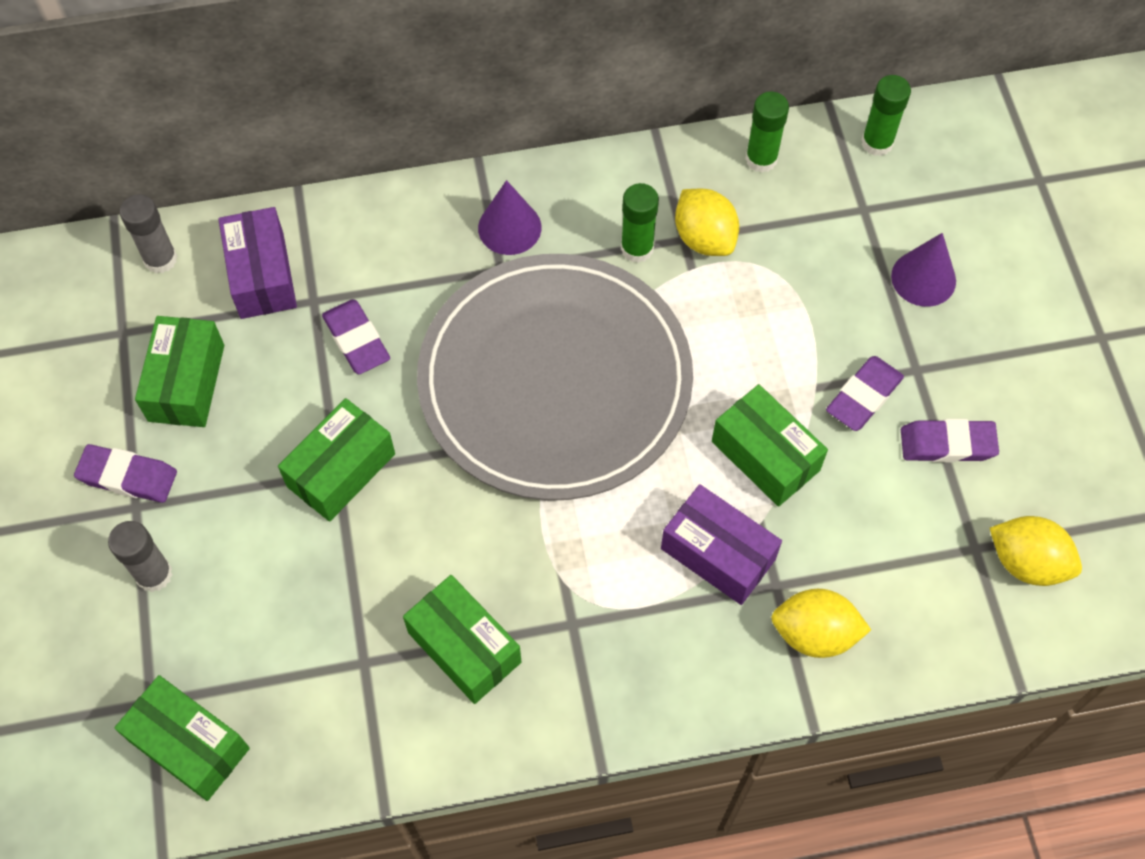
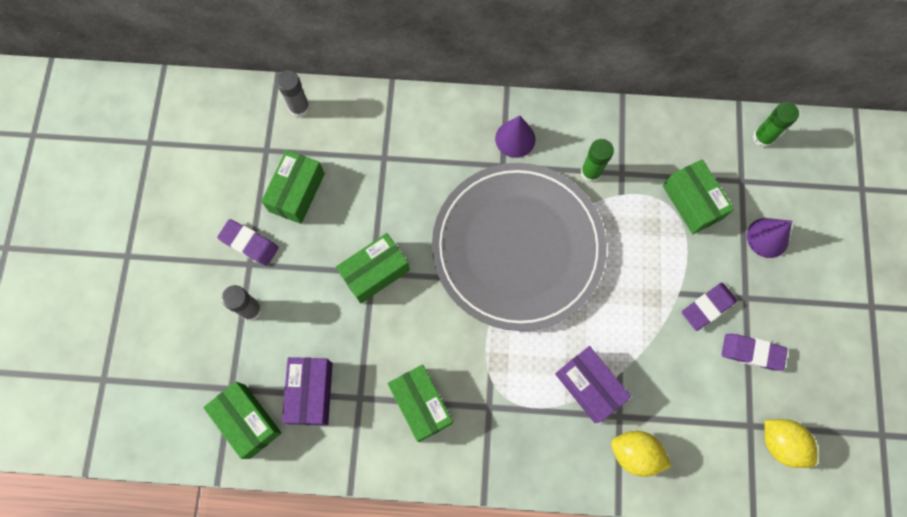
camera: 15 degrees right, 10 degrees up
purple box [218,207,297,319] -> purple box moved to [282,357,333,425]
purple eraser [322,299,390,374] -> none
yellow lemon [675,189,739,256] -> none
green box [712,384,828,507] -> green box moved to [663,159,734,234]
green glue stick [745,91,789,173] -> none

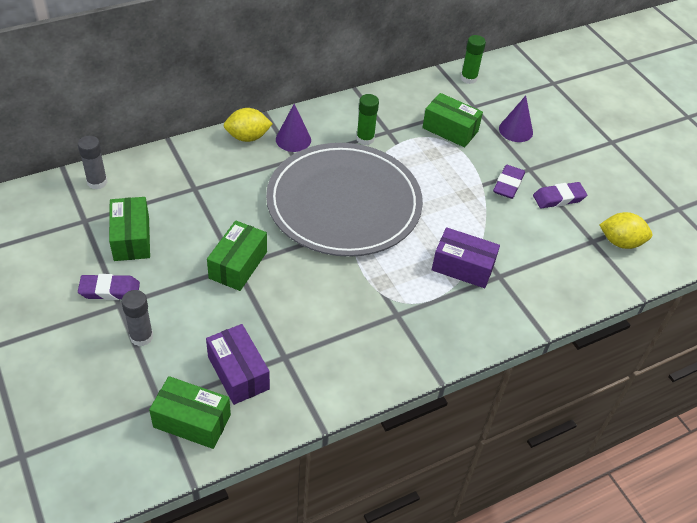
camera: 35 degrees left, 25 degrees down
green box [388,364,453,442] -> none
yellow lemon [611,431,671,477] -> yellow lemon moved to [224,108,273,142]

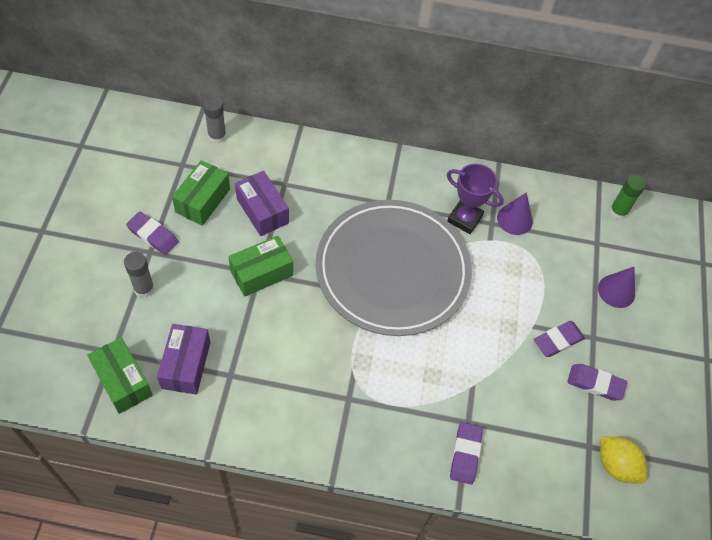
camera: 35 degrees right, 10 degrees up
yellow lemon [224,108,273,142] -> none
purple cone [276,104,311,152] -> purple cone moved to [497,192,533,235]
green glue stick [356,94,379,145] -> purple trophy [447,164,504,234]
green box [422,93,483,147] -> none
purple box [432,227,500,288] -> purple box moved to [235,171,289,236]
none -> purple eraser [450,422,483,484]

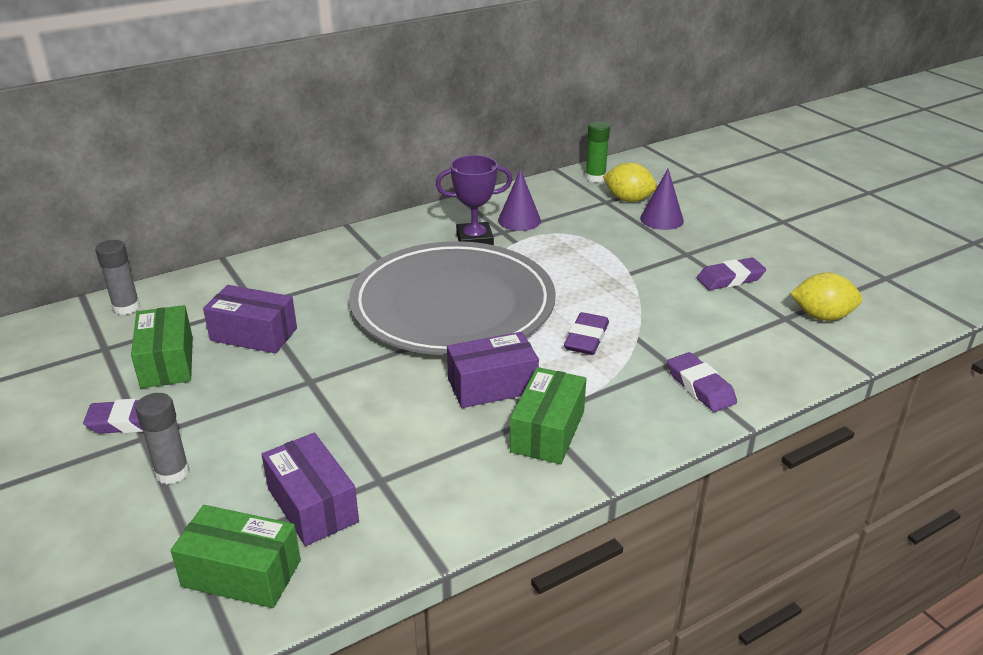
camera: 35 degrees left, 25 degrees down
green box [228,236,293,297] -> green box moved to [510,367,586,464]
purple eraser [534,321,585,357] -> purple eraser moved to [564,312,609,355]
none -> purple box [447,332,539,408]
none -> yellow lemon [603,162,657,202]

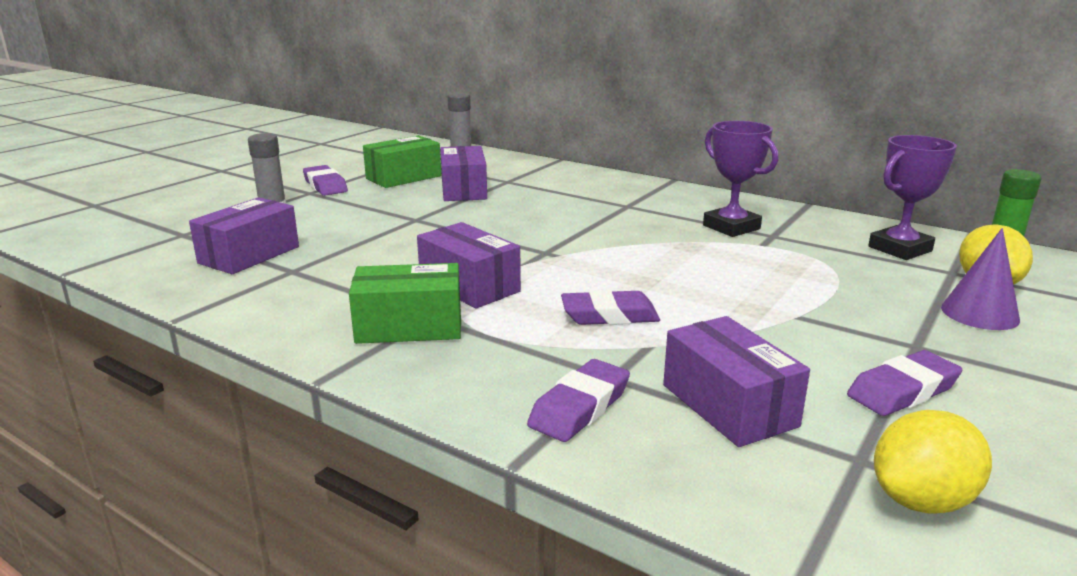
camera: 65 degrees right, 10 degrees down
green box [171,505,301,608] -> none
grey plate [349,241,556,355] -> none
purple cone [498,169,541,231] -> none
purple eraser [697,258,766,290] -> purple eraser turned 75 degrees counterclockwise [847,350,962,416]
yellow lemon [790,273,863,321] -> yellow lemon turned 75 degrees clockwise [874,410,992,514]
none -> purple box [663,316,810,447]
none -> purple trophy [868,135,957,260]

